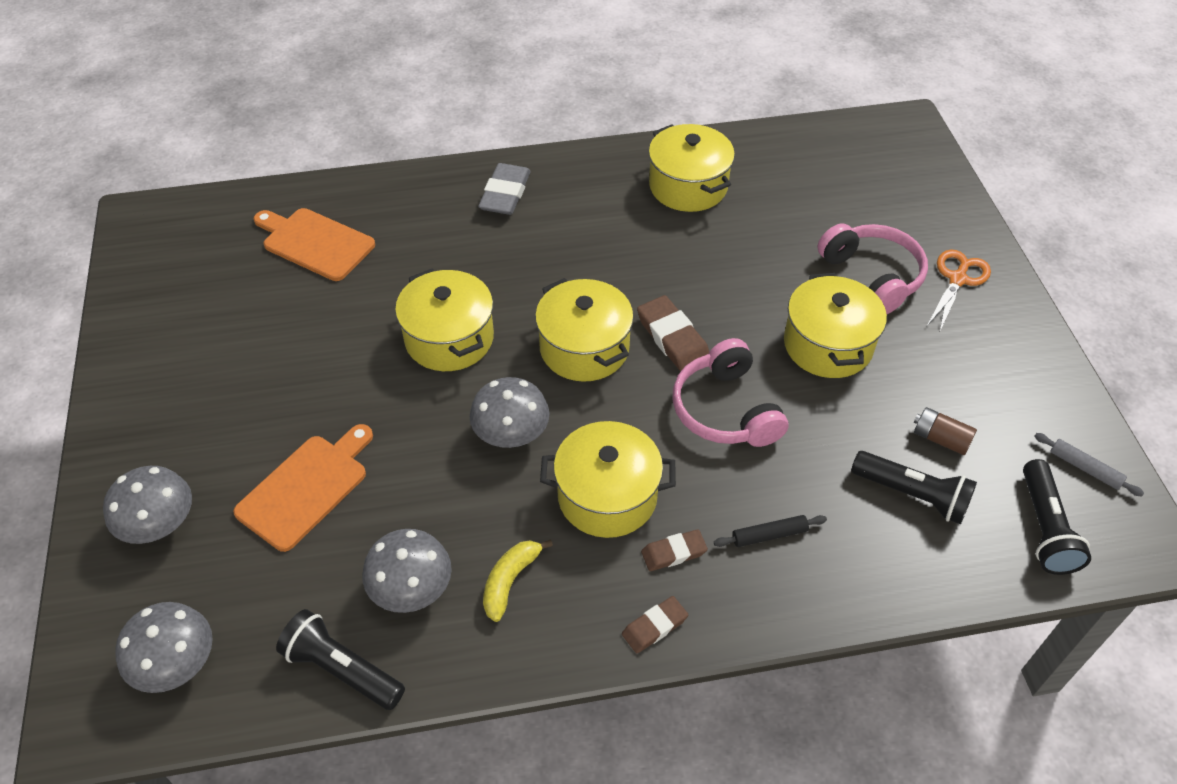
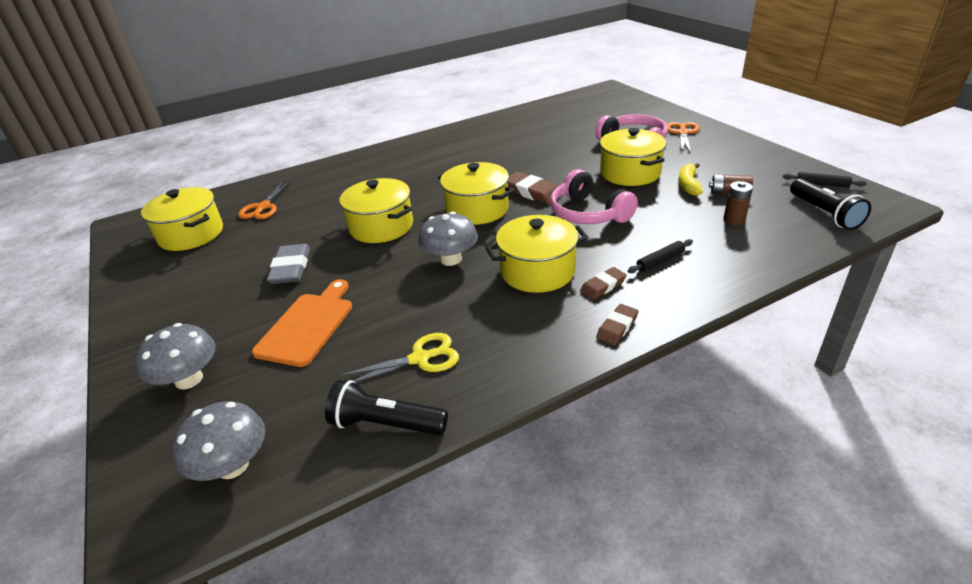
camera: 15 degrees left, 15 degrees down
orange cutting board [254,208,375,281] -> orange scissors [238,180,292,219]
grey mushroom [362,529,452,613] -> yellow scissors [337,333,459,382]
grey eraser [478,163,531,215] -> grey eraser moved to [267,244,310,284]
yellow banana [483,539,553,622] -> yellow banana moved to [679,163,703,196]
yellow pot [648,124,735,212] -> yellow pot moved to [141,187,223,251]
black flashlight [851,451,977,524] -> brown battery [723,181,753,225]
grey rolling pin [1034,433,1144,497] -> black rolling pin [783,172,867,188]

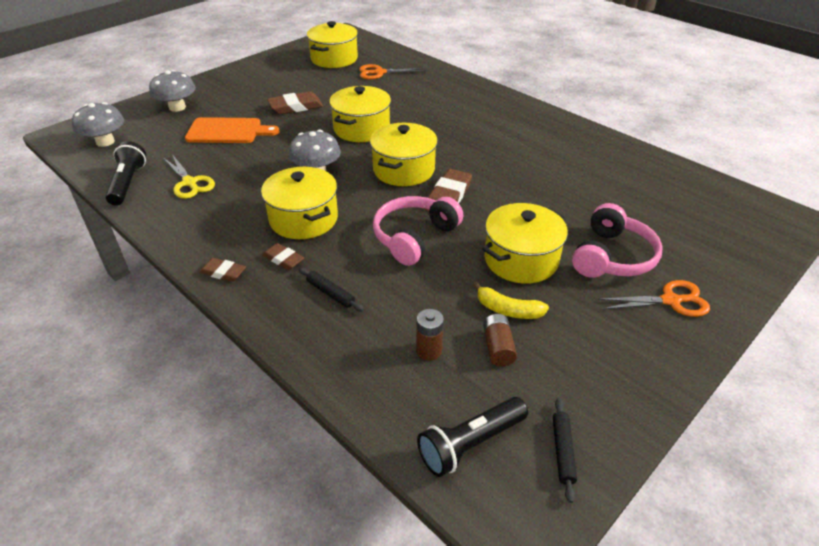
camera: 70 degrees right, 5 degrees up
grey eraser [267,244,310,284] -> brown eraser [267,91,323,114]
yellow banana [679,163,703,196] -> yellow banana turned 150 degrees counterclockwise [473,282,549,319]

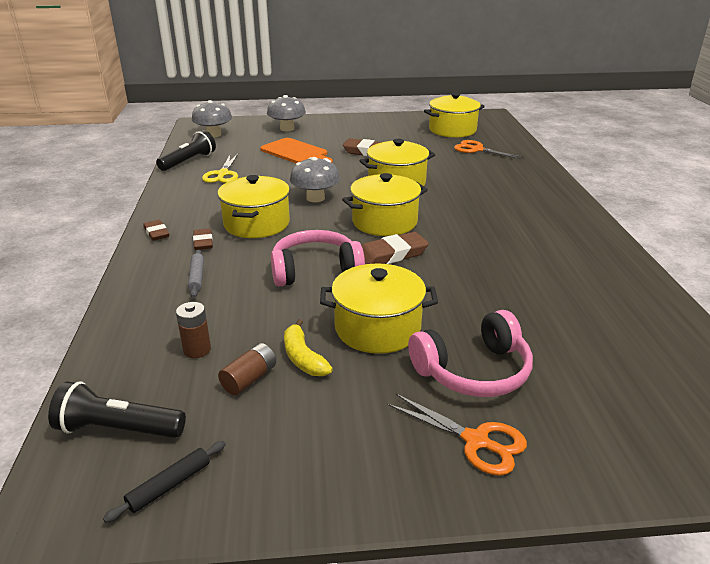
camera: 40 degrees right, 10 degrees down
black rolling pin [299,267,364,312] -> grey rolling pin [188,249,204,298]

